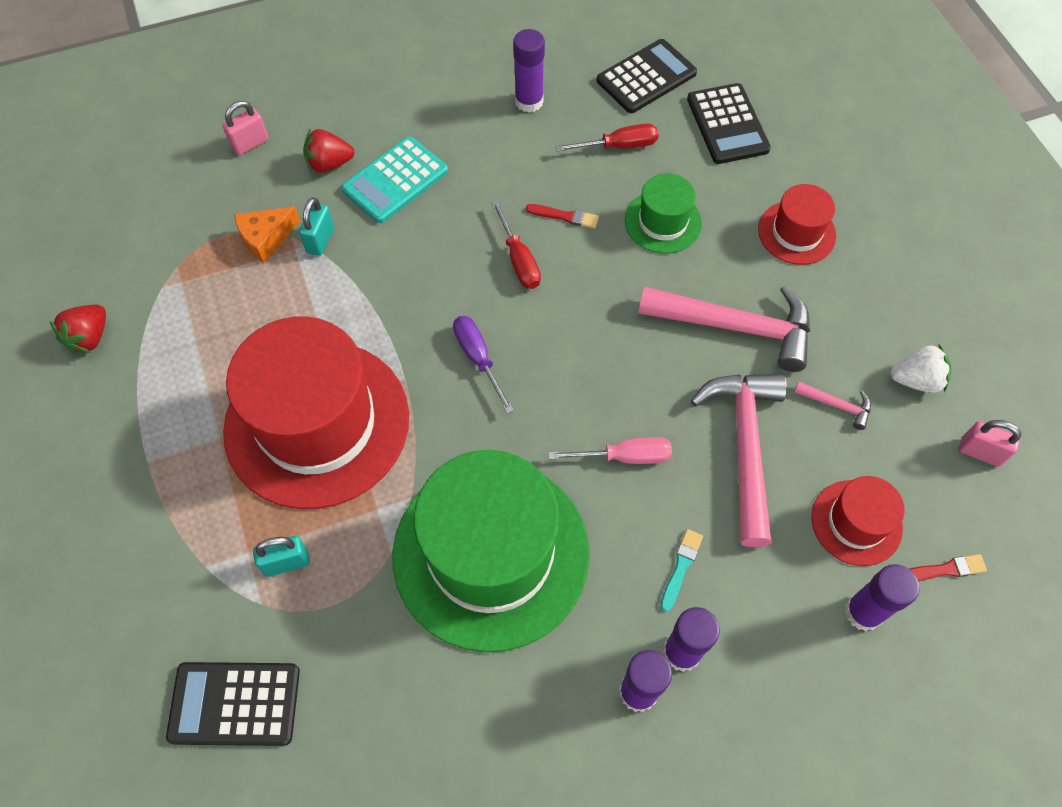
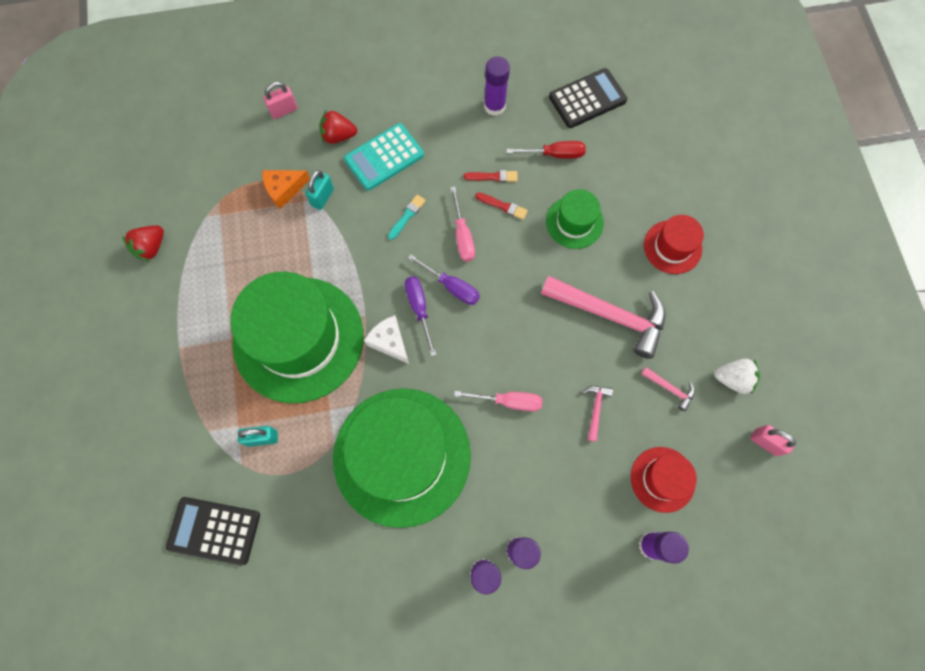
camera: 10 degrees right, 10 degrees up
red hat [223,316,409,509] -> green hat [230,272,364,403]
red screwdriver [491,200,541,289] -> pink screwdriver [450,187,475,262]
turquoise brush [660,529,703,612] -> turquoise brush moved to [388,195,426,240]
black calculator [687,83,771,164] -> none
pink hammer [691,373,787,547] -> pink hammer [582,386,613,442], size x0.43
red brush [910,554,987,581] -> red brush moved to [464,170,518,182]
none -> white cheese [364,315,409,364]
none -> purple screwdriver [408,254,480,305]

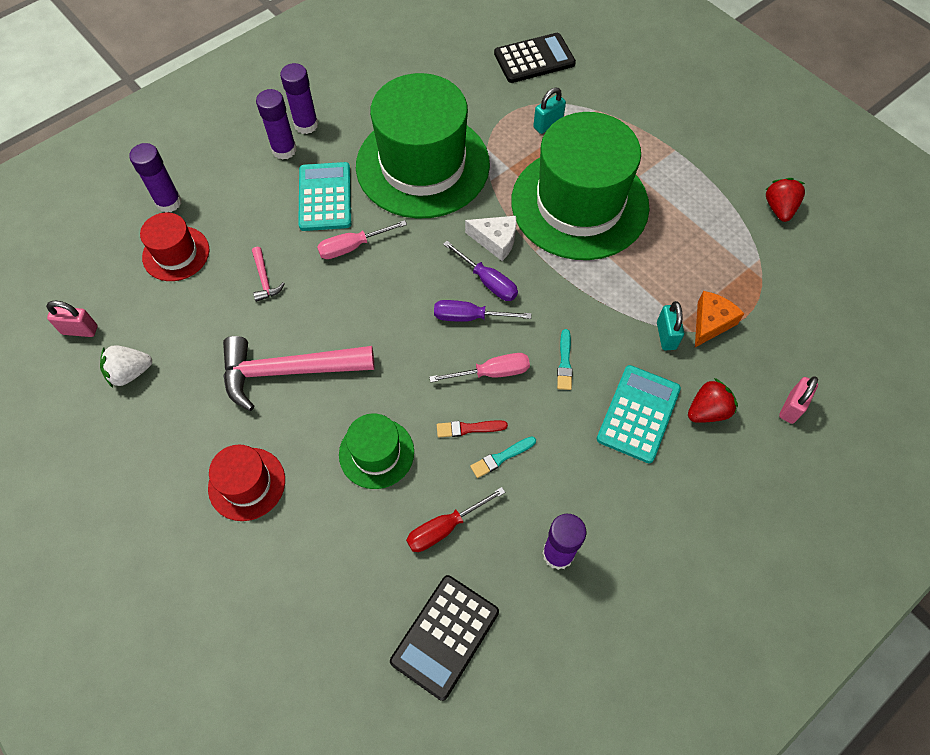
camera: 150 degrees right, 10 degrees down
pink screwdriver [450,187,475,262] -> pink screwdriver turned 120 degrees clockwise [429,353,530,382]
red brush [464,170,518,182] -> turquoise brush [470,436,536,478]
pink hammer [641,367,695,411] -> none
none -> turquoise calculator [298,162,351,231]

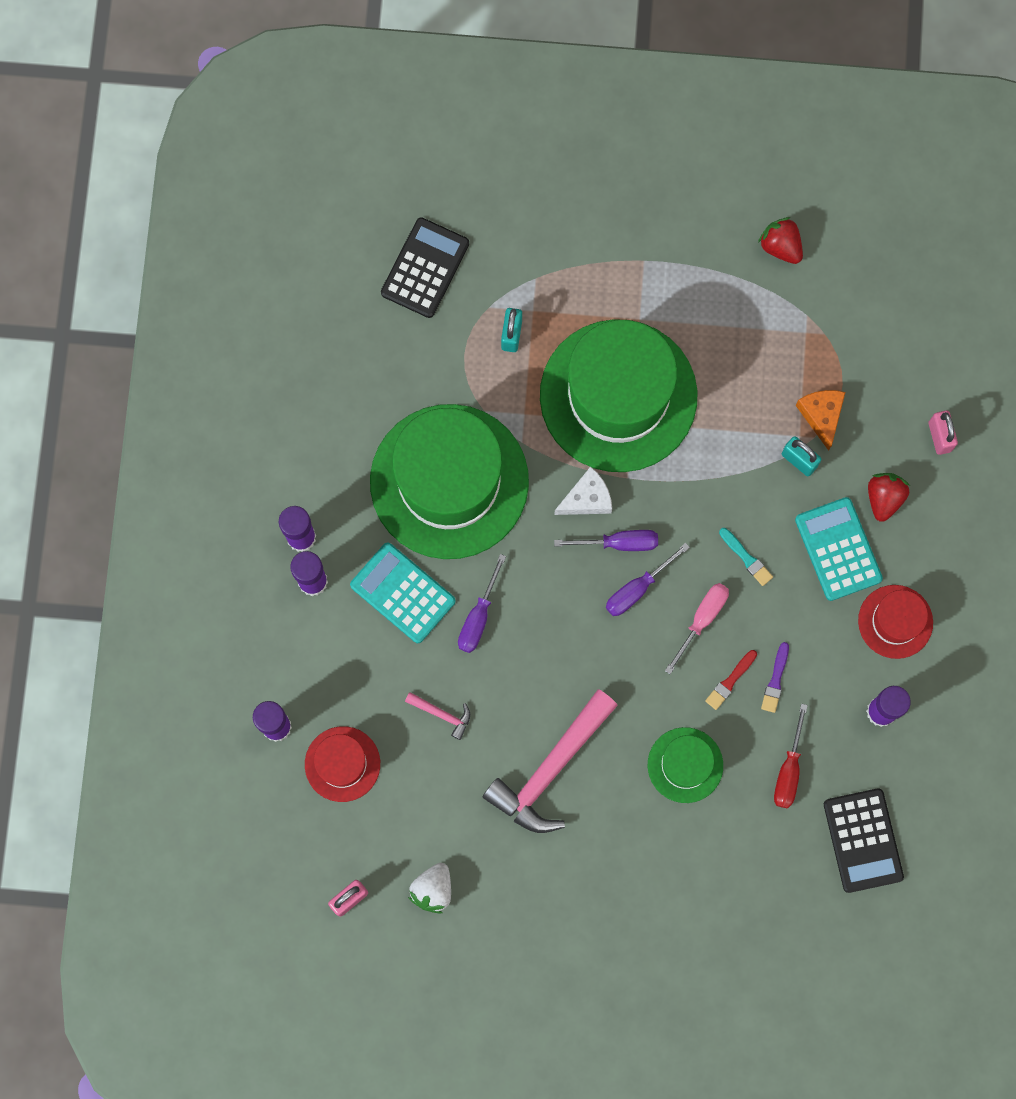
camera: 45 degrees left, 15 degrees up
red hat [208,445,285,521] -> red hat moved to [858,585,933,659]
pink screwdriver [317,220,407,259] -> purple screwdriver [458,554,506,653]
turquoise brush [470,436,536,478] -> purple brush [761,642,789,713]

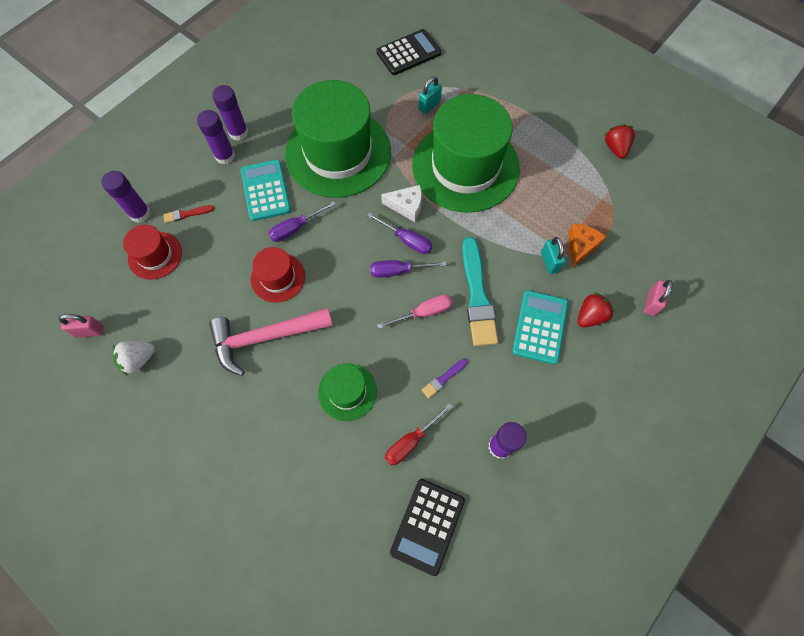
camera: 35 degrees right, 10 degrees down
pink hammer [405,692,470,740] -> none
red brush [705,650,757,710] -> red brush moved to [163,205,214,223]
turquoise brush [719,528,773,586] -> turquoise brush [462,237,498,346], size x2.24
red hat [858,585,933,659] -> red hat moved to [251,247,305,303]

